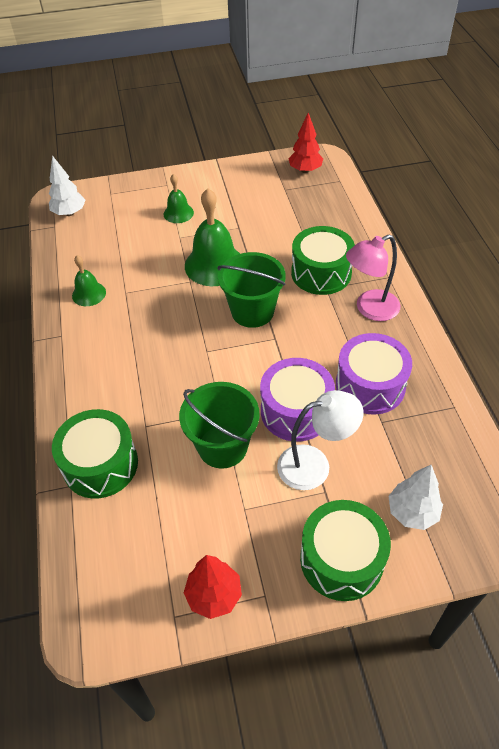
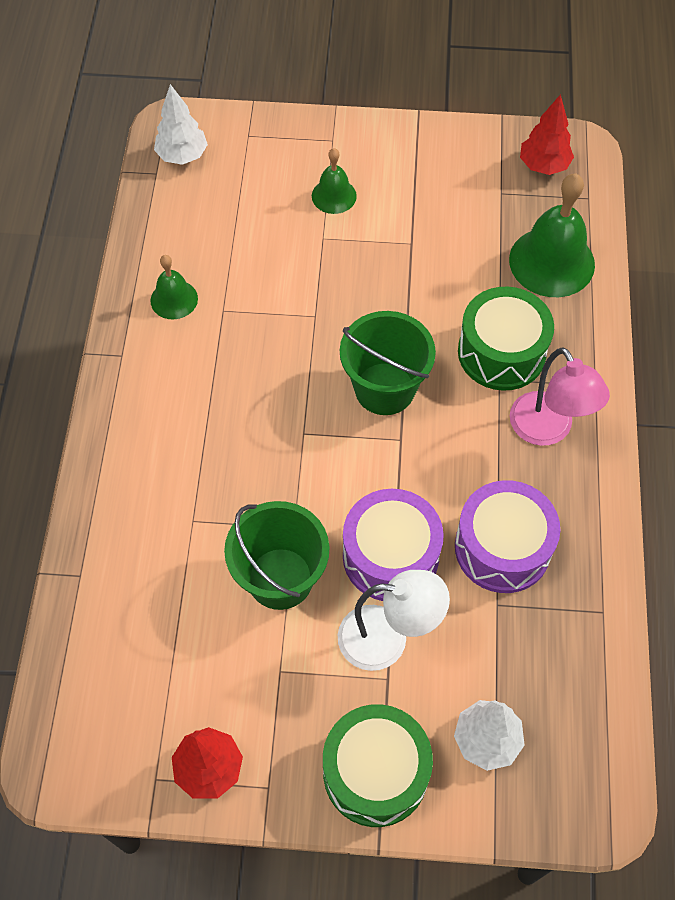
camera: 15 degrees right, 10 degrees up
green drum [52,409,138,499] -> none
green bell [185,188,240,286] -> green bell moved to [509,174,595,297]
pink lamp [346,234,400,321] -> pink lamp turned 105 degrees counterclockwise [510,347,610,446]

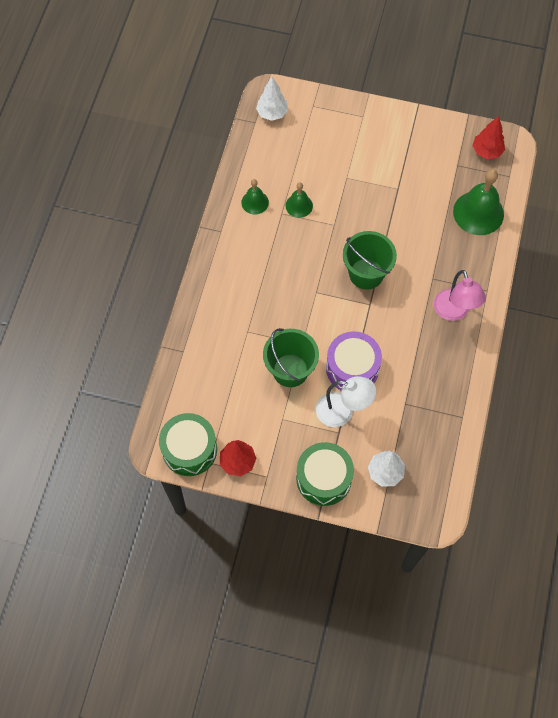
camera: 10 degrees right, 5 degrees up
green bell [312,148,357,214] -> green bell moved to [285,182,313,218]
purple drum [455,480,560,593] -> none
green drum [458,287,554,391] -> green drum moved to [159,413,217,476]

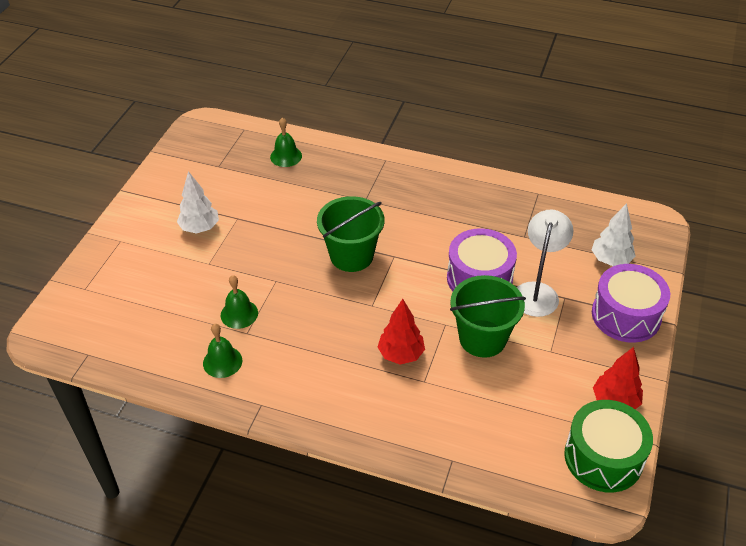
camera: 85 degrees left, 20 degrees down
white tree [256,77,288,121] -> white tree moved to [177,171,219,234]
green drum [296,442,354,506] -> purple drum [592,264,670,343]
pink lamp [434,270,486,321] -> none
green bell [453,169,504,235] -> green bell [270,118,302,167], size x0.54
red tree [472,116,505,159] -> red tree moved to [378,299,425,364]

